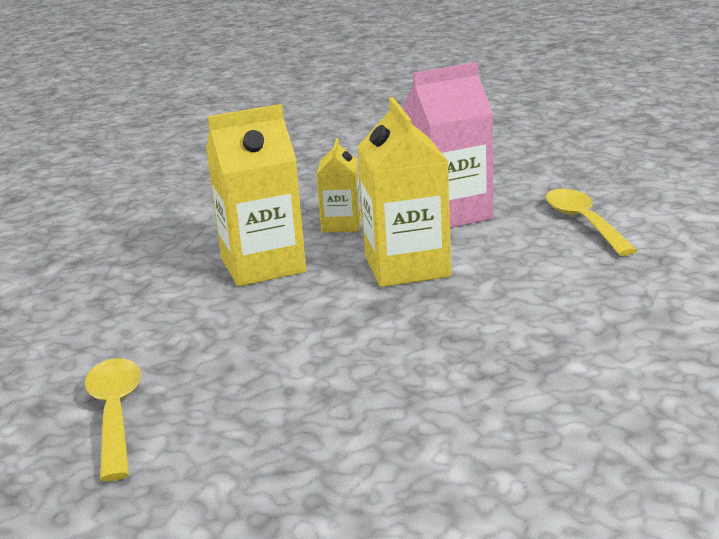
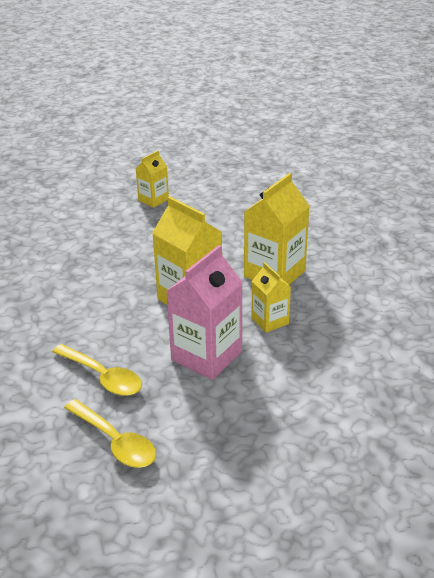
camera: 145 degrees right, 10 degrees up
yellow spoon [85,358,141,481] -> yellow spoon moved to [64,399,156,468]
none -> yellow carton [136,151,169,208]

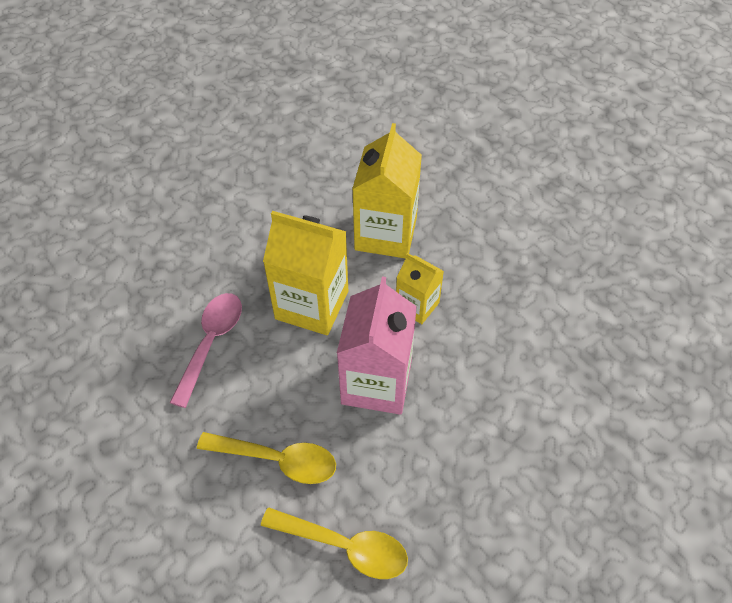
camera: 25 degrees left, 20 degrees up
yellow carton [136,151,169,208] -> none
none -> pink spoon [170,293,242,408]

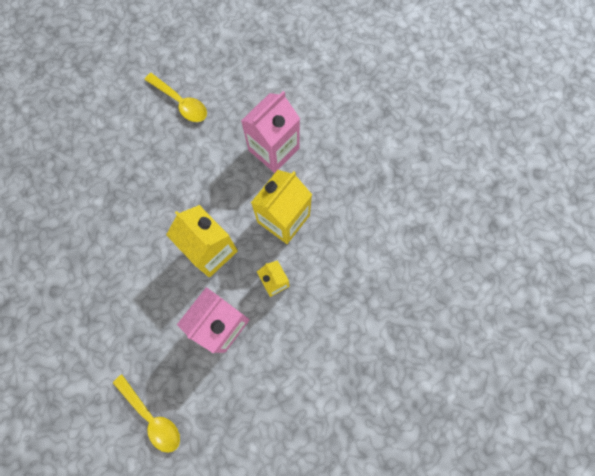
camera: 25 degrees right, 20 degrees up
pink spoon [170,293,242,408] -> none
yellow spoon [197,432,336,484] -> yellow spoon moved to [145,73,207,122]
none -> pink carton [241,91,300,173]

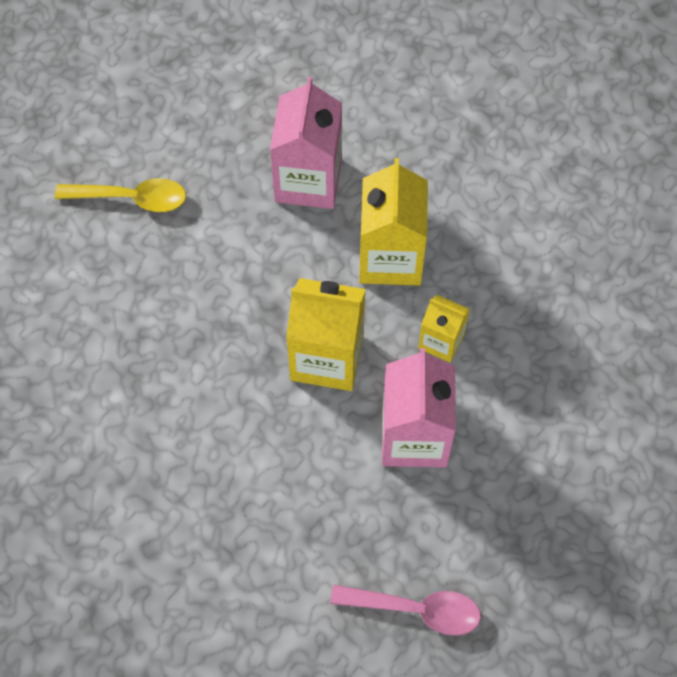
camera: 35 degrees left, 10 degrees down
yellow spoon [113,374,180,453] -> pink spoon [330,585,481,636]

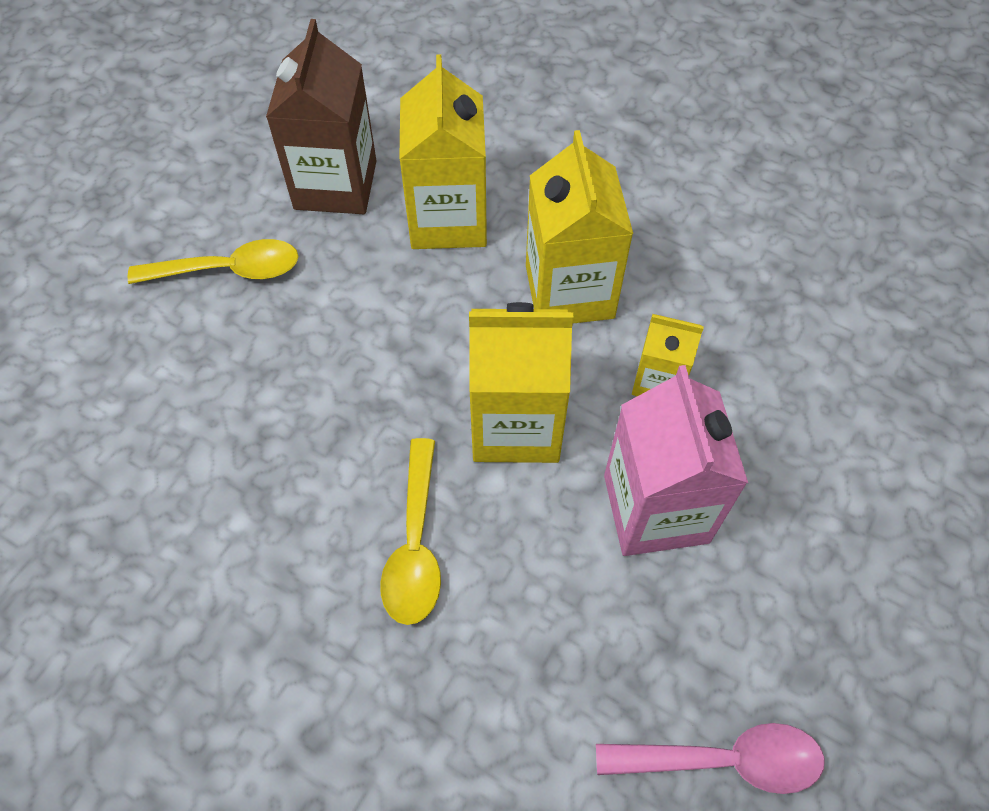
camera: 10 degrees left, 5 degrees down
pink carton [270,77,342,209] -> yellow carton [399,54,487,249]
none -> brown carton [266,19,377,214]
none -> yellow spoon [380,438,441,625]

